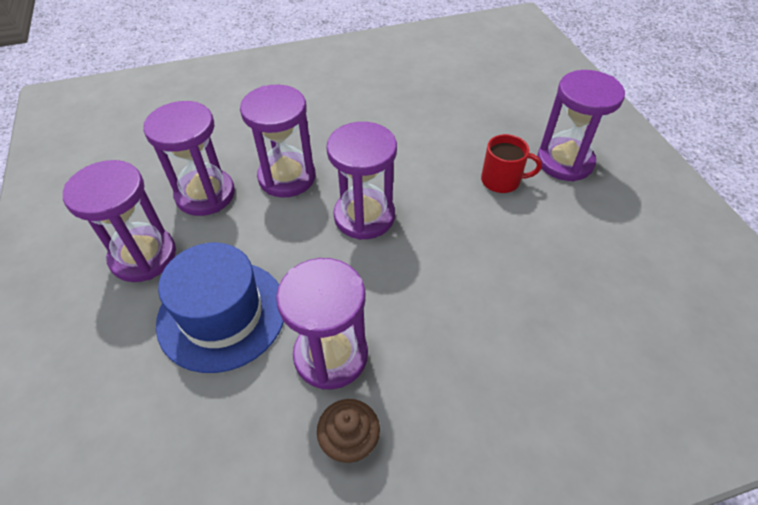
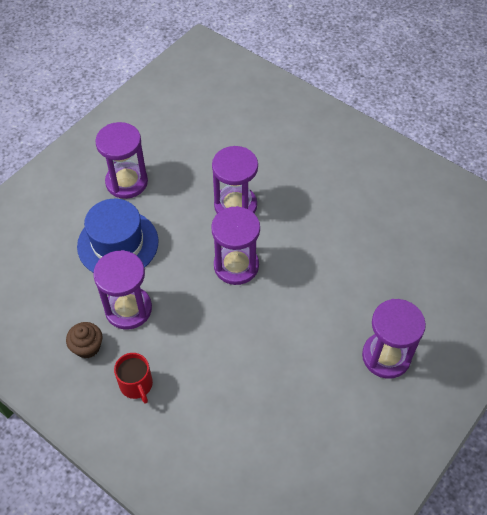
camera: 55 degrees right, 5 degrees up
purple hourglass [143,101,235,216] -> none
red mug [481,134,542,193] -> red mug moved to [114,353,153,404]

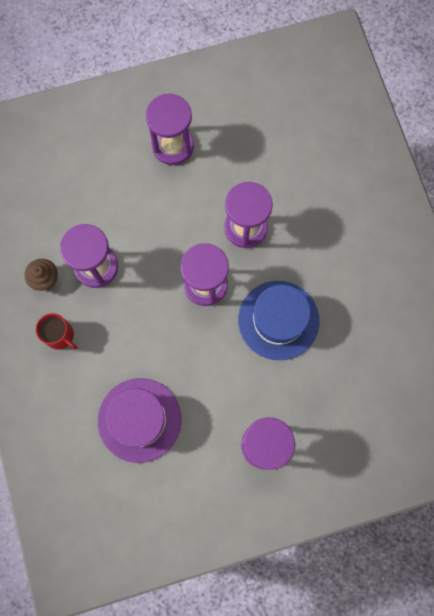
camera: 35 degrees right, 20 degrees up
blue hat [77,199,159,273] -> blue hat moved to [238,281,319,360]
red mug [114,353,153,404] -> red mug turned 60 degrees counterclockwise [36,313,78,350]
none -> purple hat [98,378,181,463]

